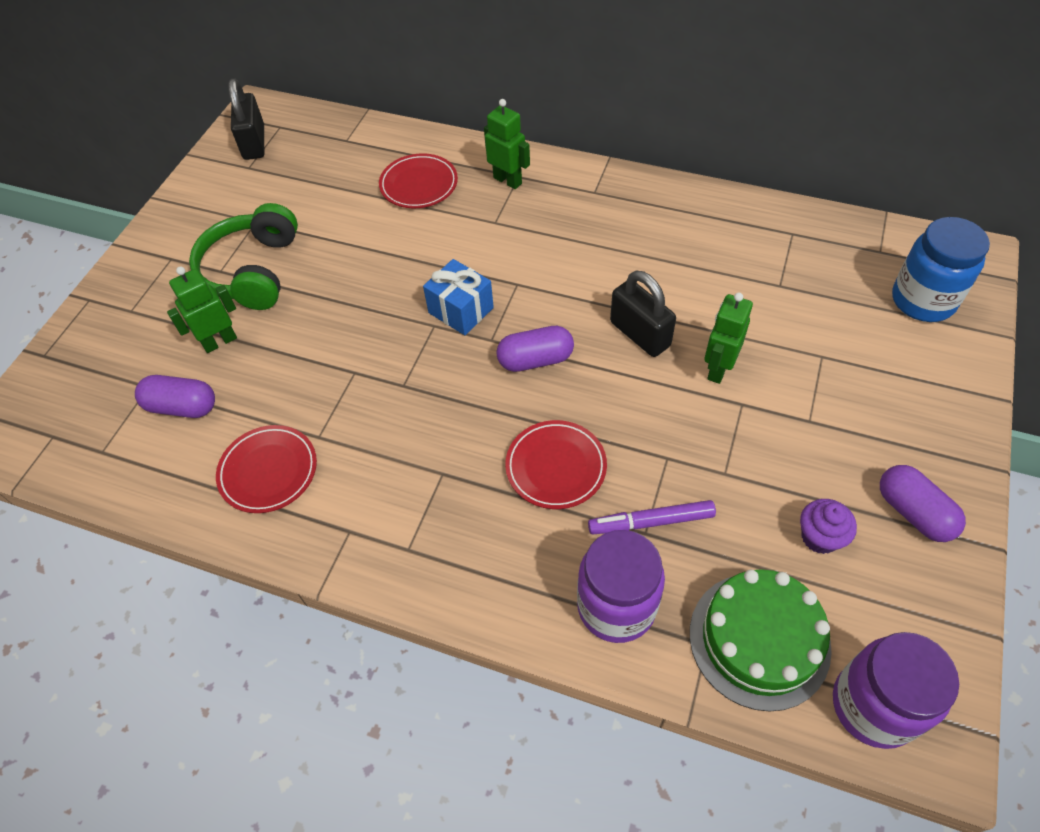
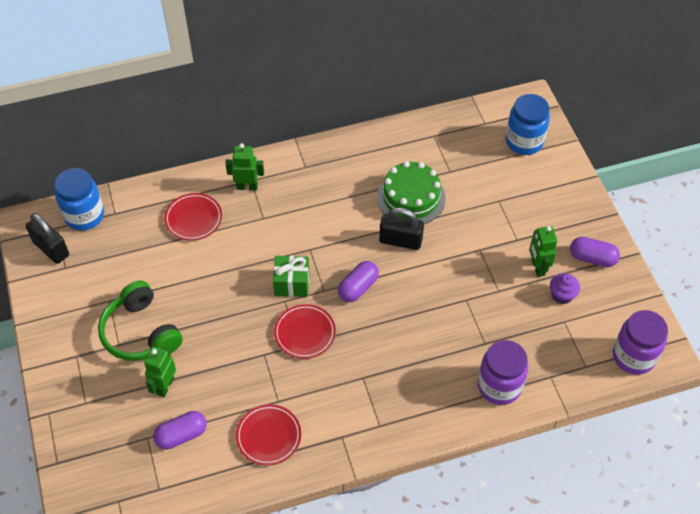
camera: 40 degrees left, 0 degrees up
blue gift [423,259,494,335] -> green gift [273,256,309,297]
red plate [505,420,607,509] -> red plate moved to [274,304,336,359]
purple marker [588,500,716,534] -> none
green cake [690,569,832,712] -> green cake moved to [377,161,446,224]
green robot [704,292,753,384] -> green robot moved to [529,226,557,277]
none -> blue jar [54,168,104,231]

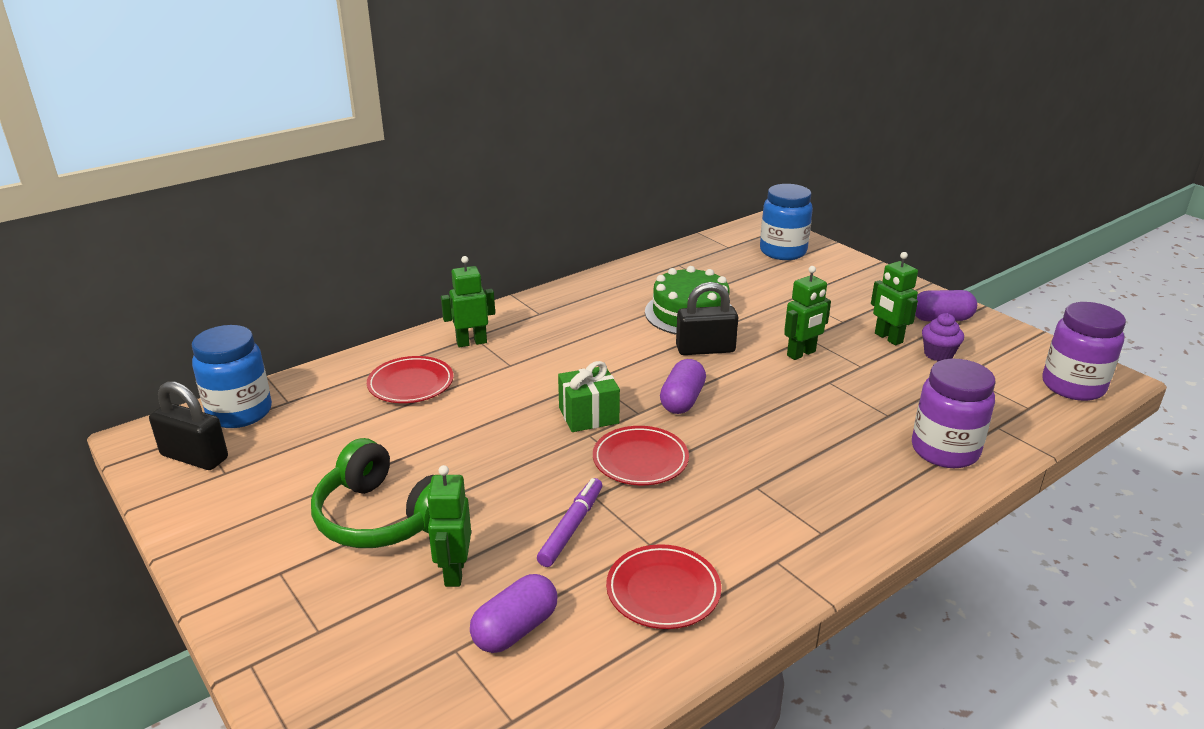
camera: 20 degrees left, 25 degrees down
none -> purple marker [537,478,602,567]
none -> green robot [784,266,831,360]

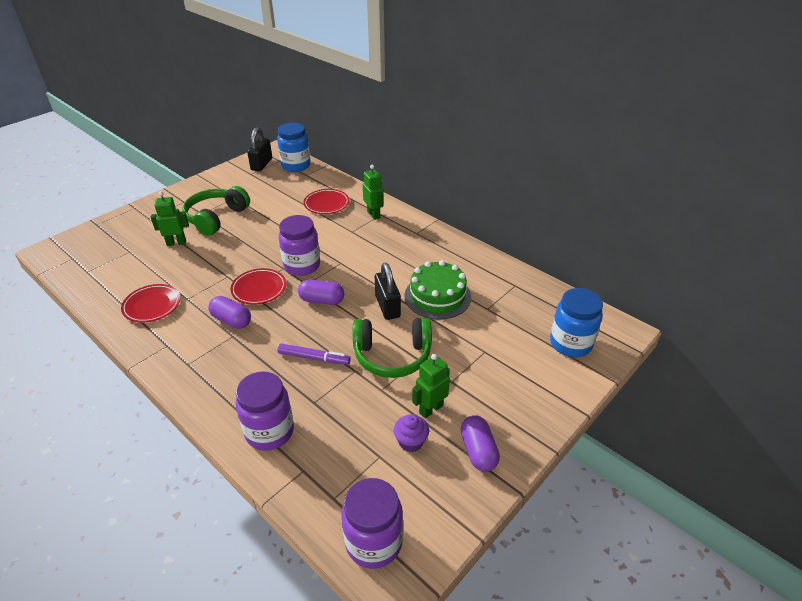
camera: 80 degrees right, 10 degrees up
purple capsule [470,574,557,653] -> purple capsule moved to [208,296,251,329]
purple marker [537,478,602,567] -> purple marker moved to [278,343,351,365]
green gift [558,361,620,432] -> purple jar [278,215,320,276]
green robot [784,266,831,360] -> green headphones [353,318,432,378]

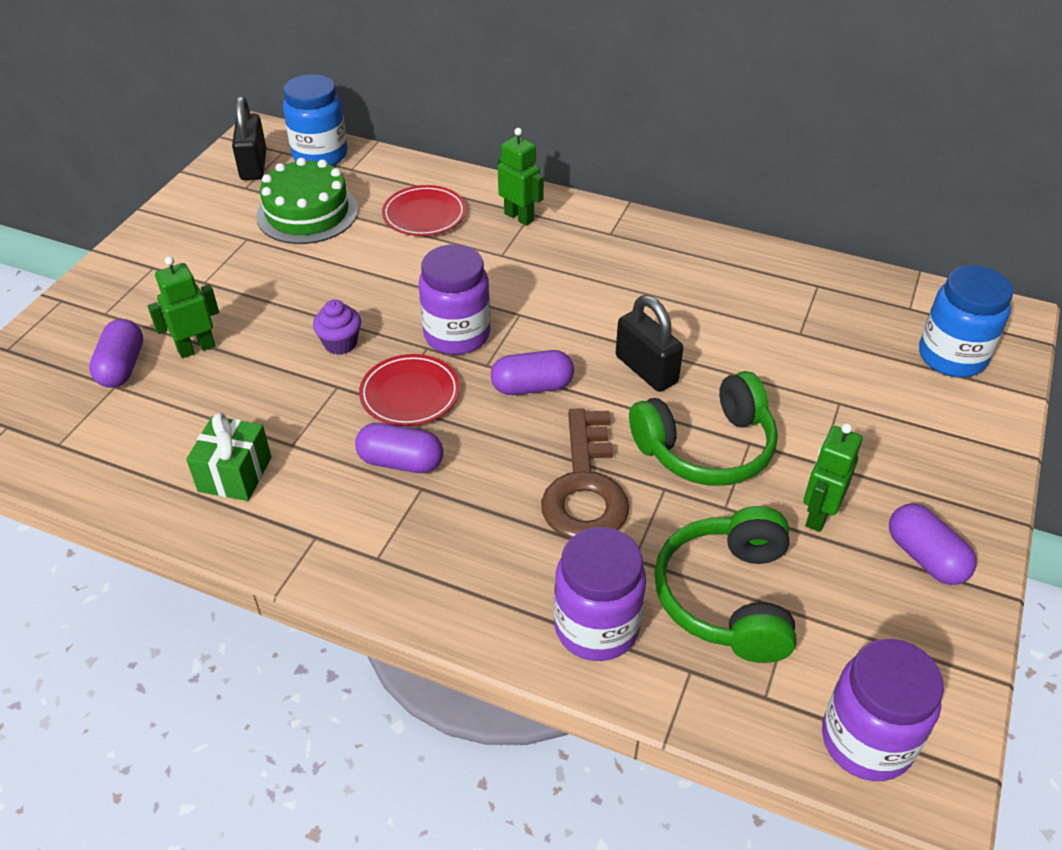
camera: 20 degrees left, 5 degrees up
red plate [121,284,181,323] -> green gift [186,413,271,501]
green headphones [182,186,250,236] -> green headphones moved to [654,506,796,663]
purple marker [278,343,351,365] -> brown key [541,408,629,539]
purple cupcake [394,414,429,452] -> purple cupcake moved to [313,300,361,355]
green cake [404,260,471,320] -> green cake moved to [256,158,358,244]
none -> purple capsule [89,319,143,388]

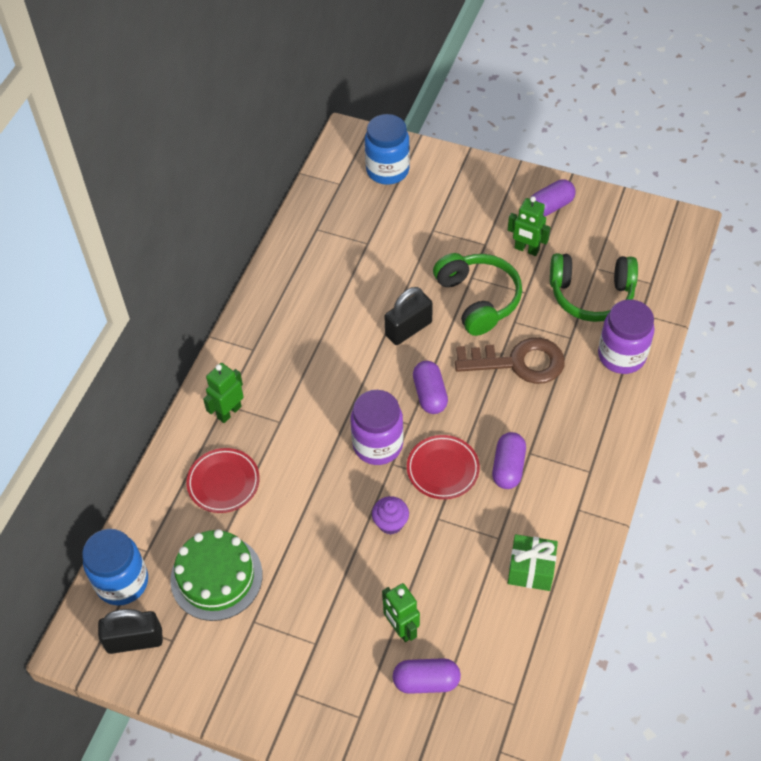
camera: 90 degrees left, 10 degrees up
purple jar [822,639,944,781] -> none

